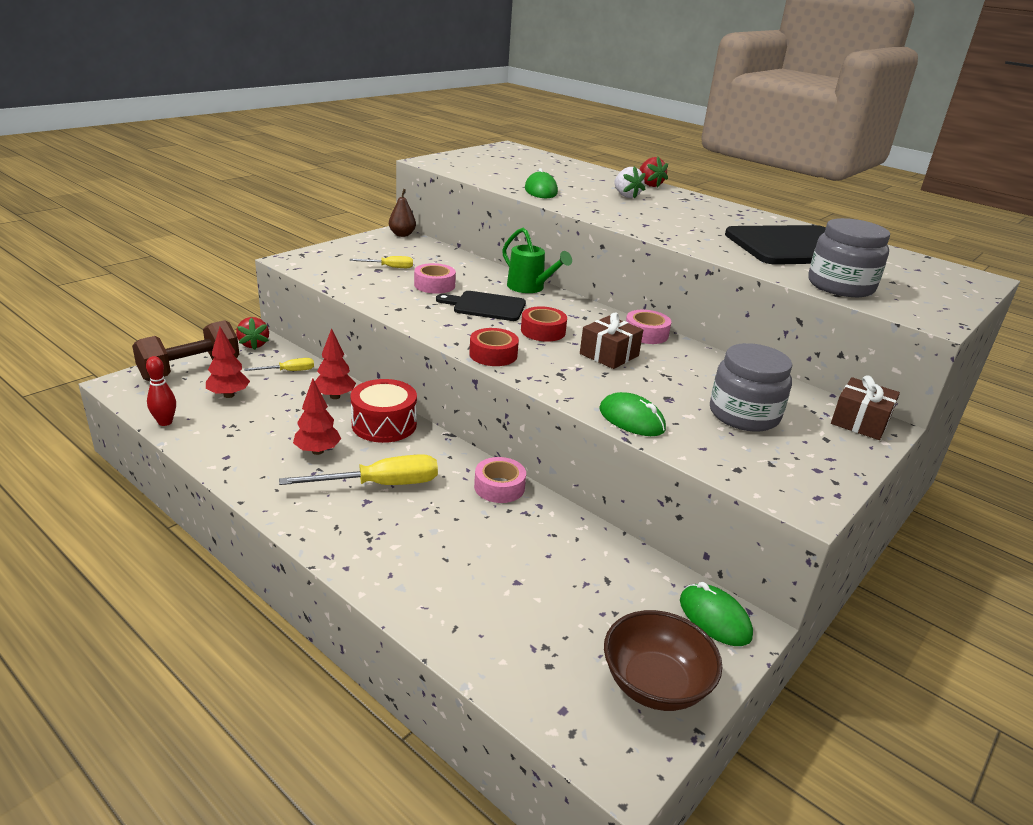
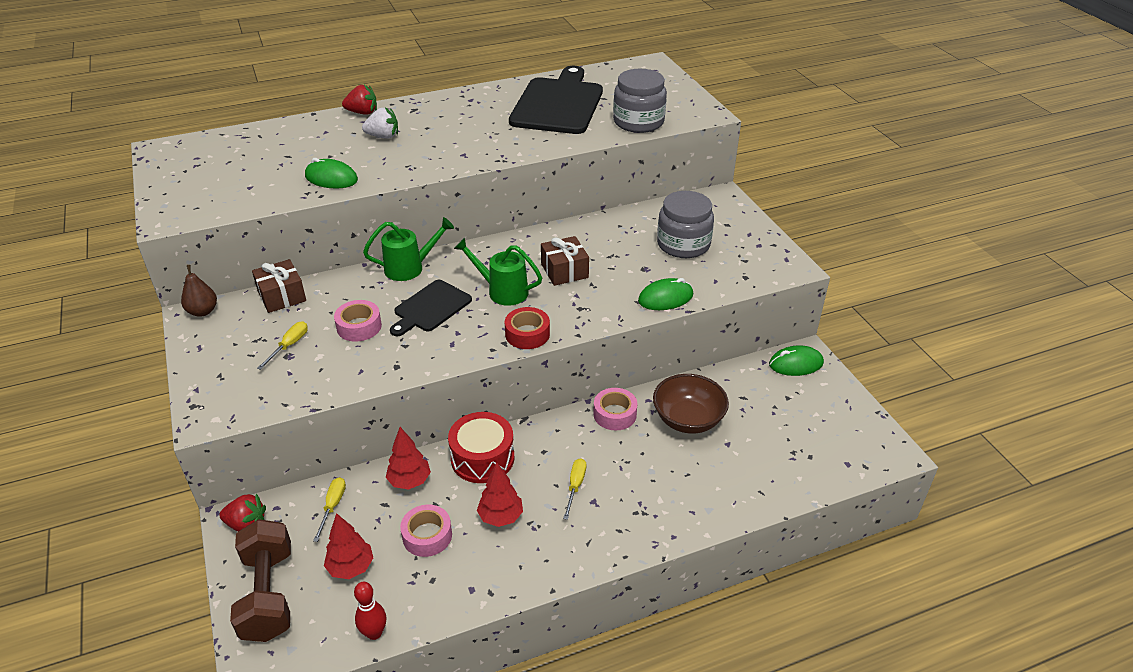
camera: 60 degrees left, 10 degrees up
yellow screwdriver [279,454,438,485] -> yellow screwdriver [563,458,586,520], size x0.54
red tape [521,306,567,342] -> green watering can [454,238,542,306]
brown bowl [604,610,722,711] -> brown bowl moved to [653,374,729,434]
pink tape [626,310,671,344] -> pink tape moved to [400,505,452,557]
brown gift [831,375,900,440] -> brown gift moved to [252,259,306,313]

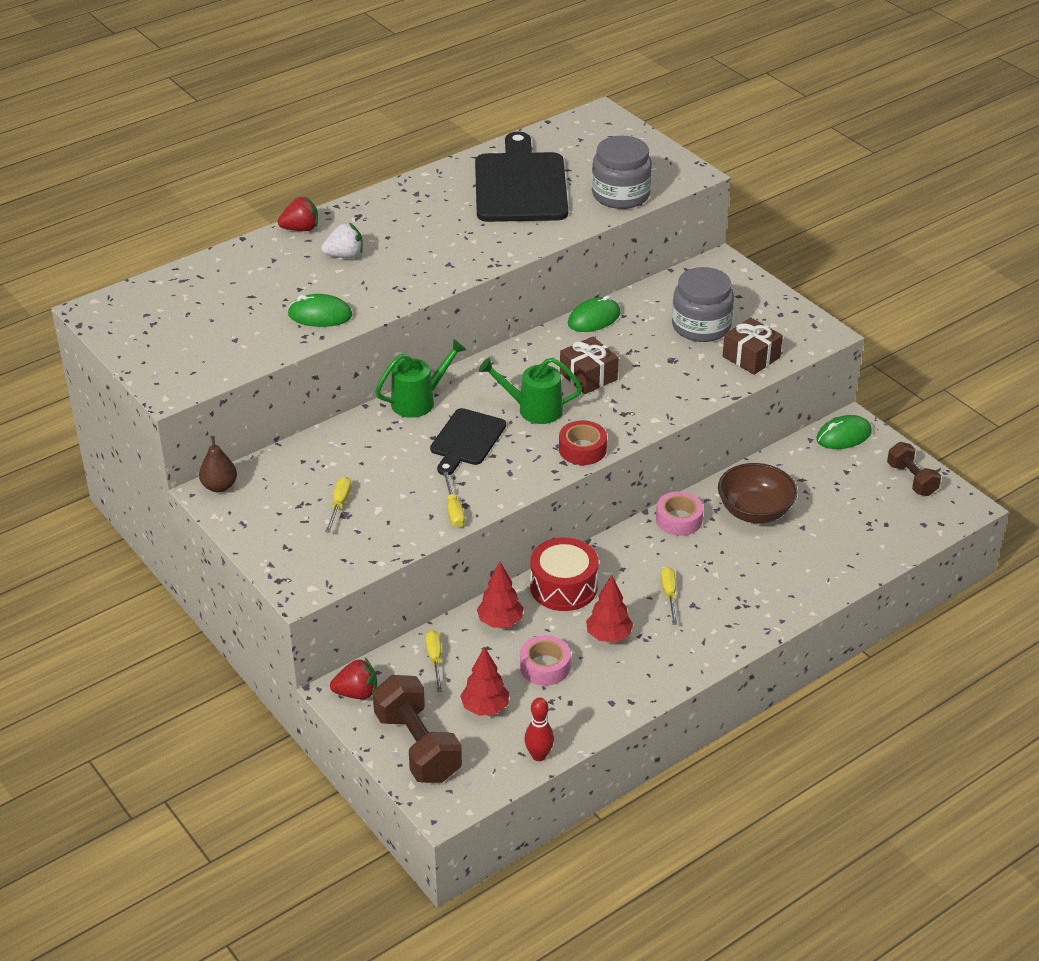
camera: 15 degrees left, 0 degrees up
brown gift [252,259,306,313] -> brown gift moved to [723,318,783,375]
pink tape [334,300,382,342] -> none
green mouse [638,278,693,310] -> green mouse moved to [568,295,621,332]
none -> yellow screwdriver [443,472,465,527]
none -> brown dumbbell [887,442,941,496]

